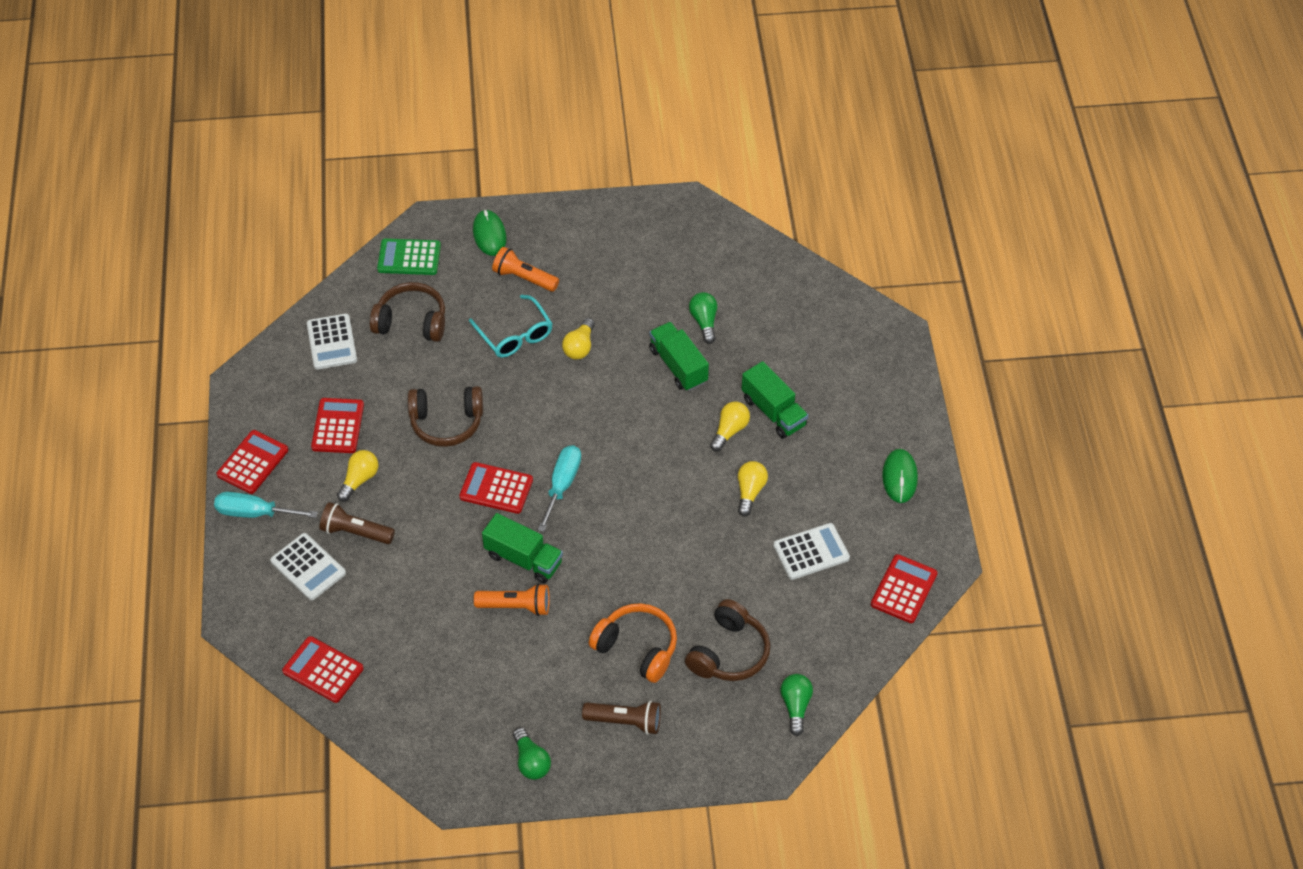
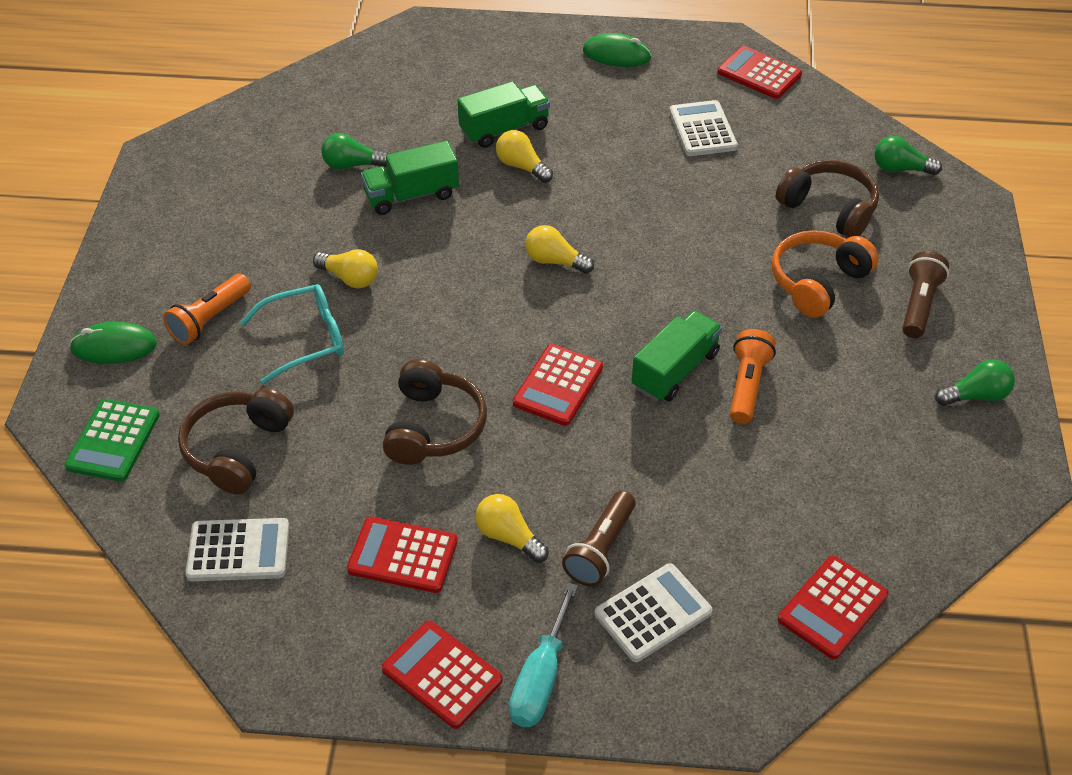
camera: 80 degrees left, 5 degrees down
turquoise screwdriver [538,445,581,532] -> none
yellow light bulb [738,461,768,516] -> yellow light bulb moved to [525,225,594,274]

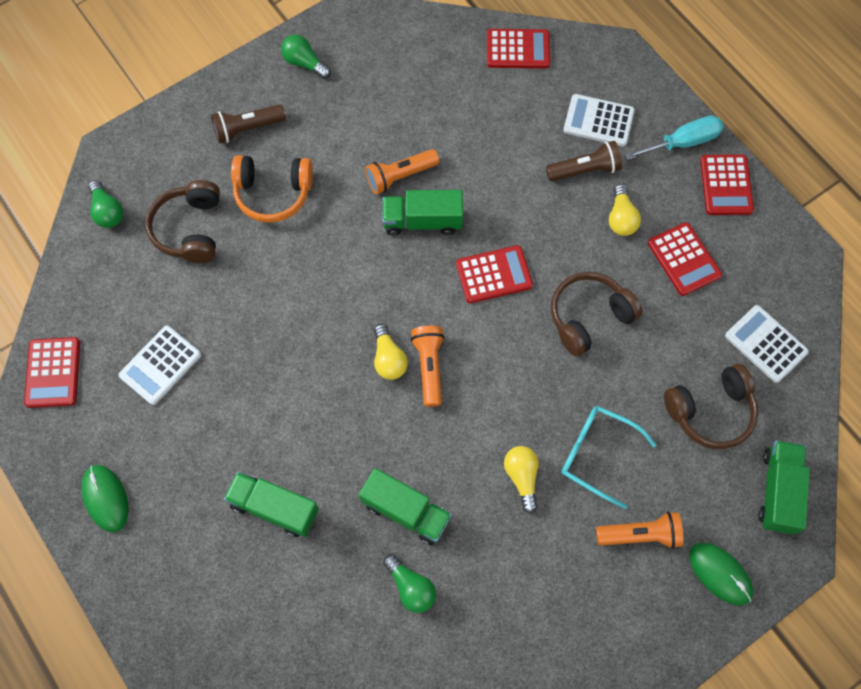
camera: 130 degrees left, 20 degrees up
green calculator [64,399,160,482] -> green truck [759,440,810,535]
yellow light bulb [496,130,553,183] -> none
none -> orange flashlight [410,326,445,407]

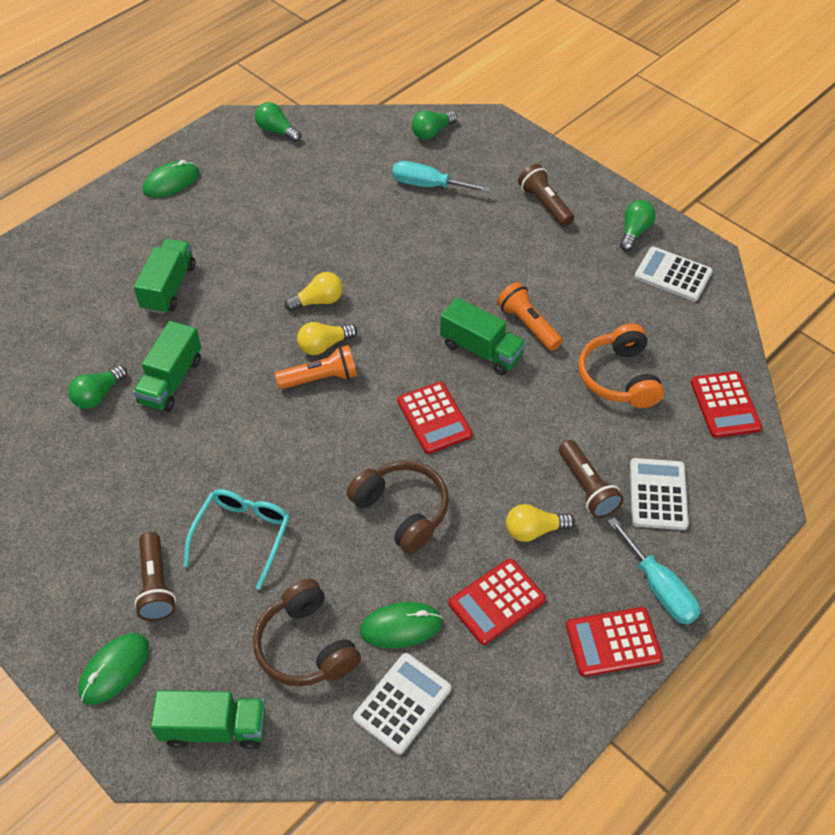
camera: 80 degrees right, 15 degrees down
red calculator [24,337,80,408] -> green light bulb [255,102,301,142]
white calculator [119,326,201,405] -> white calculator moved to [634,247,713,301]
brown headphones [145,180,220,263] -> turquoise screwdriver [392,161,491,193]
orange headphones [231,155,313,223] -> orange headphones moved to [578,324,664,408]
green truck [382,190,463,236] -> green truck turned 135 degrees clockwise [440,297,526,376]
yellow light bulb [504,446,539,513] -> yellow light bulb moved to [284,272,343,311]
orange flashlight [596,512,683,549] -> brown flashlight [134,532,176,621]
none -> green mouse [360,602,442,648]

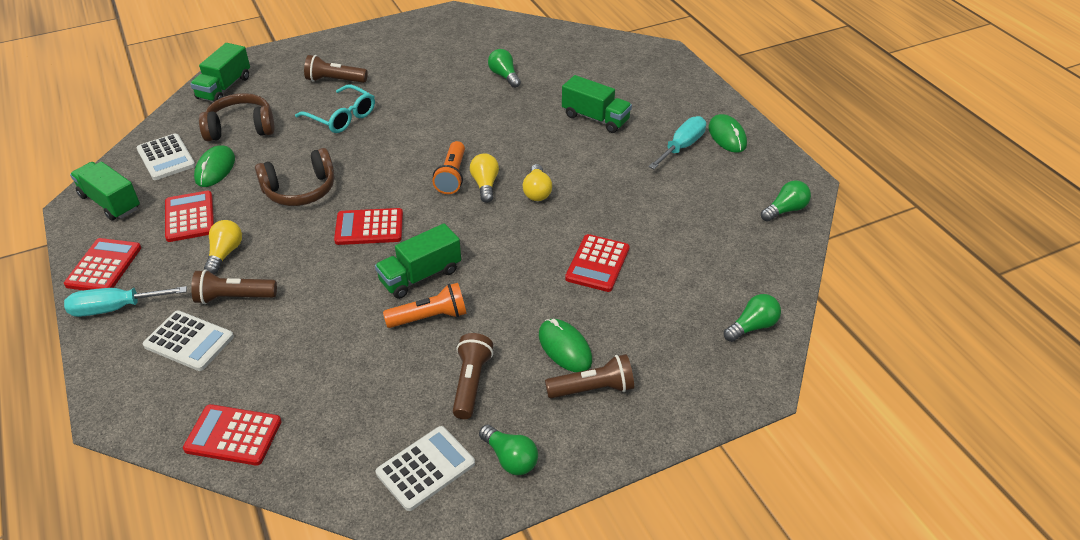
camera: 110 degrees right, 10 degrees down
green mouse [78,633,149,704] -> green mouse moved to [539,319,592,372]
green truck [133,321,201,412] -> green truck moved to [70,162,140,221]
turquoise screwdriver [392,161,491,193] -> turquoise screwdriver moved to [648,116,706,169]
green light bulb [412,110,457,140] -> green light bulb turned 75 degrees clockwise [724,294,781,342]
orange headphones [578,324,664,408] -> none
none -> brown flashlight [453,333,493,419]
none -> red calculator [565,234,630,292]

